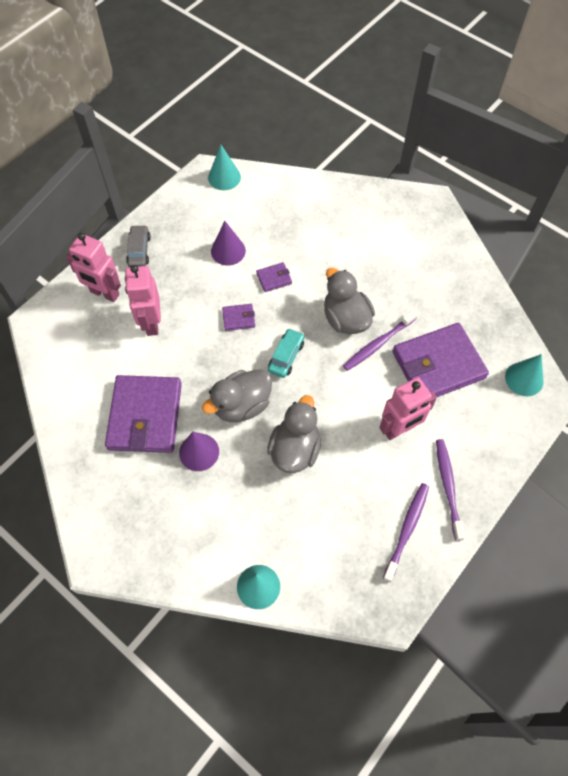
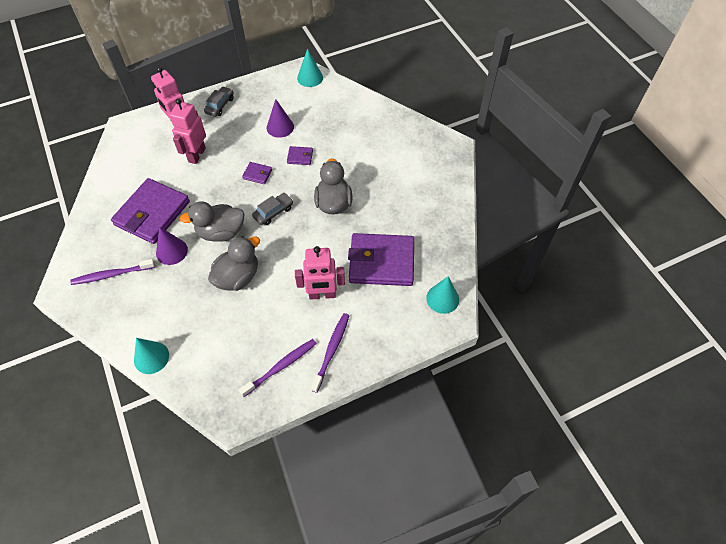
camera: 25 degrees right, 5 degrees down
turquoise car [268,328,304,378] -> grey car [252,193,293,225]
purple toothbrush [343,310,418,371] -> purple toothbrush moved to [70,259,155,285]

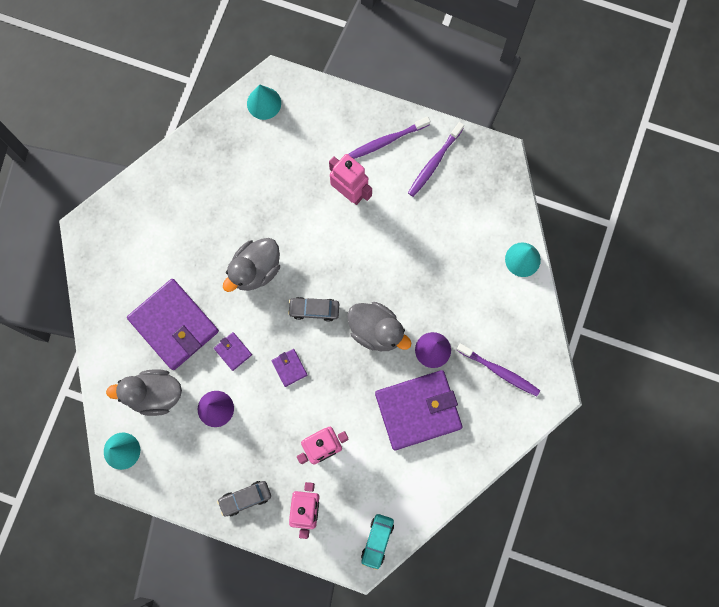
camera: 135 degrees left, 20 degrees up
grey duck [208,236,260,291] -> grey duck moved to [106,369,182,416]
purple toothbrush [239,339,317,397] -> purple toothbrush turned 60 degrees counterclockwise [408,122,464,197]
purple wallet [348,233,414,286] -> purple wallet moved to [127,279,219,370]
none -> turquoise car [361,514,394,570]

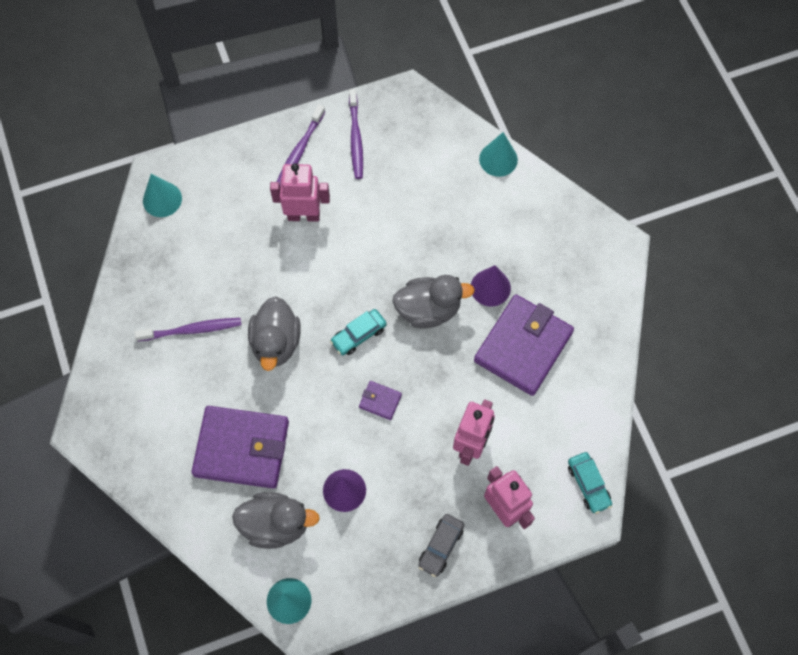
camera: 40 degrees left, 10 degrees down
grey duck [106,369,182,416] -> grey duck turned 135 degrees counterclockwise [232,492,320,549]
purple wallet [214,332,252,371] -> none
grey car [288,297,339,322] -> turquoise car [330,309,387,355]
purple toothbrush [457,343,540,396] -> purple toothbrush moved to [135,318,241,341]

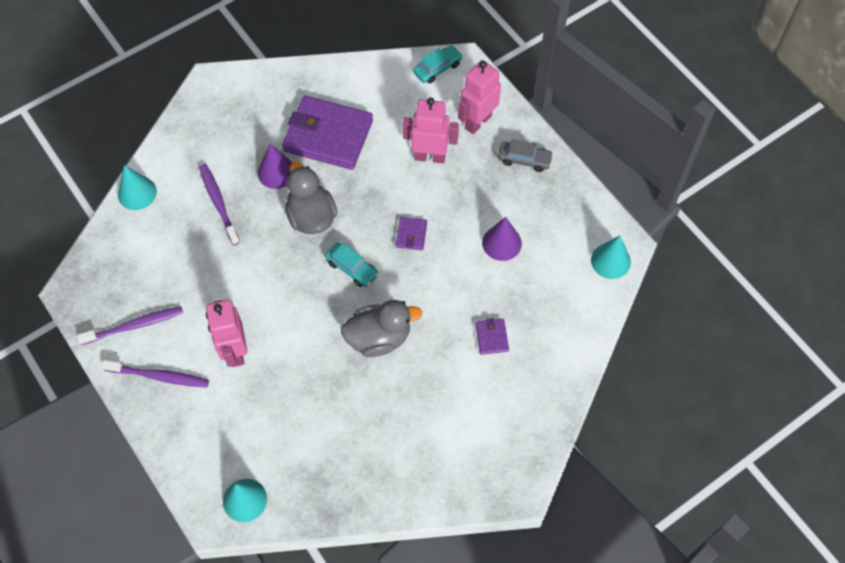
camera: 105 degrees left, 5 degrees down
purple toothbrush [135,318,241,341] -> purple toothbrush moved to [199,164,240,245]
purple wallet [191,406,289,489] -> purple wallet [475,318,509,355], size x0.42
grey duck [232,492,320,549] -> none

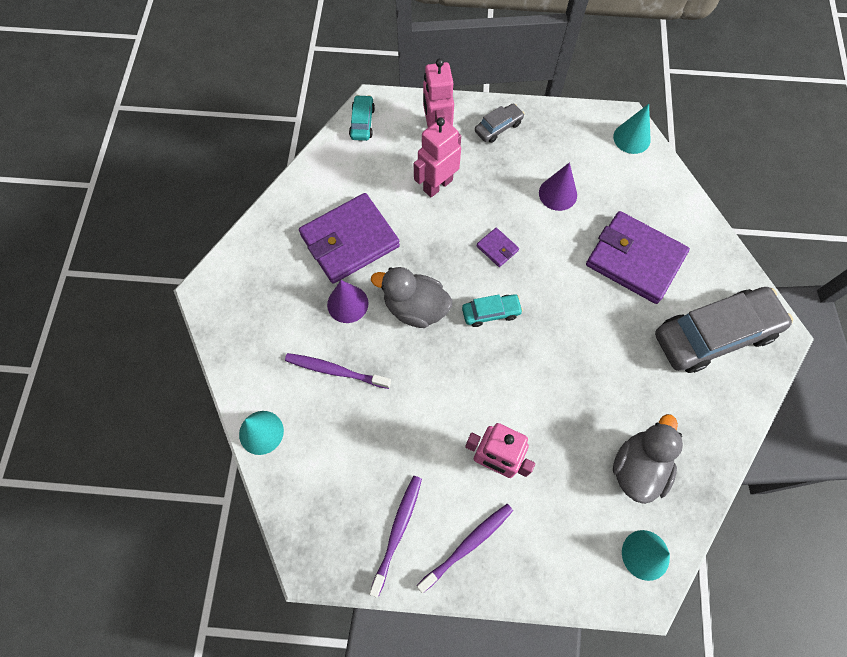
camera: 50 degrees left, 5 degrees up
grey duck [341,300,422,357] -> grey duck moved to [613,414,683,504]
purple wallet [475,318,509,355] -> purple wallet [586,211,690,304], size x2.38
none -> grey car [655,287,793,373]

